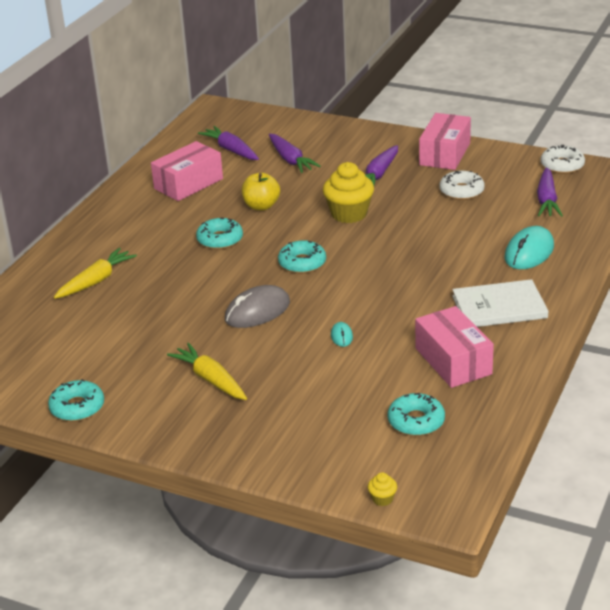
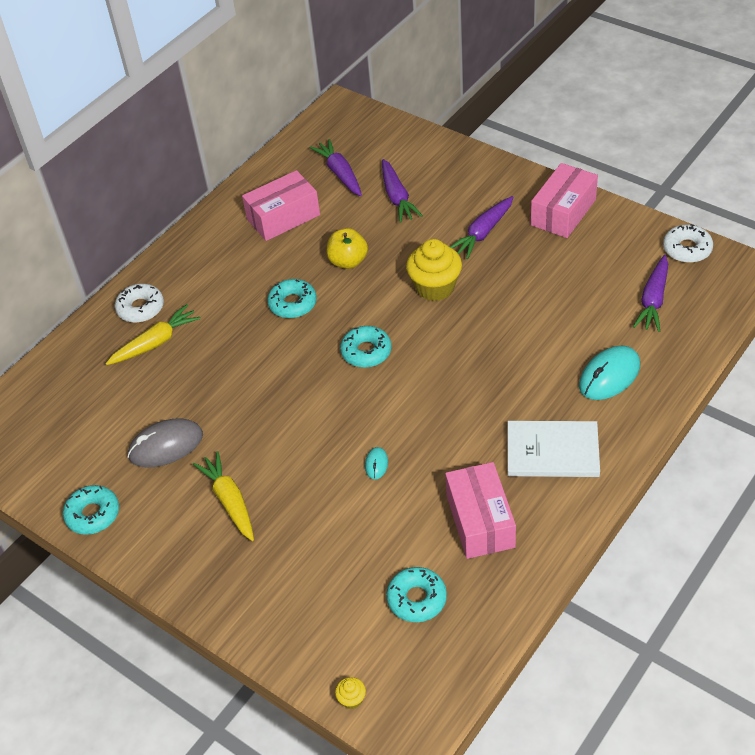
camera: 15 degrees right, 15 degrees up
grey mouse [225,285,290,328] -> grey mouse moved to [127,418,203,467]
white donut [440,171,485,200] -> white donut moved to [115,284,164,323]

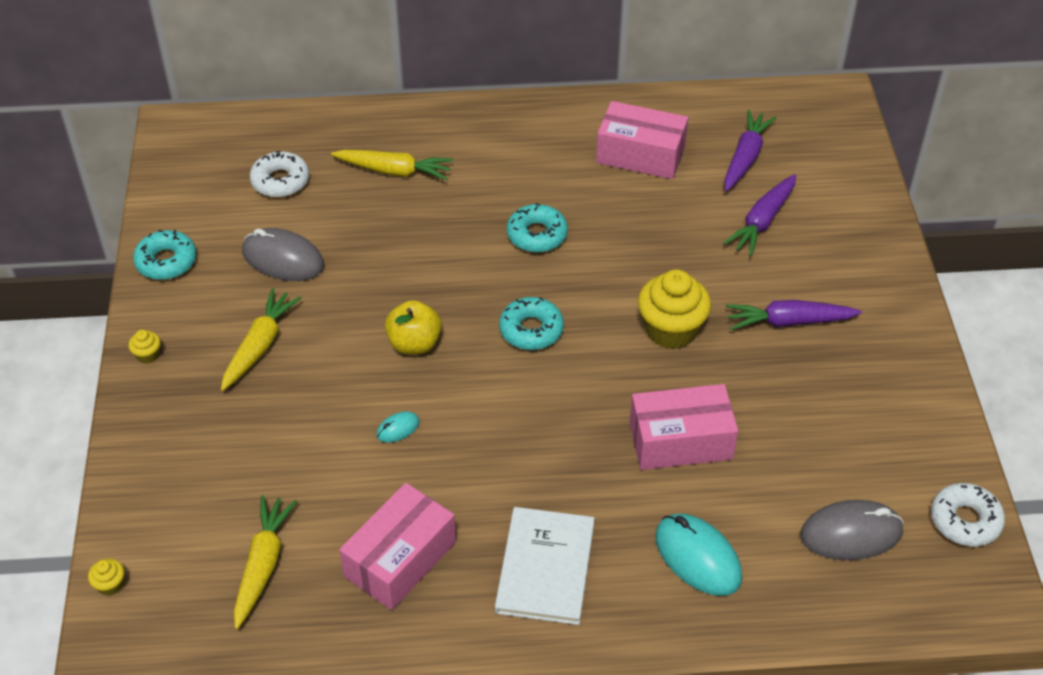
camera: 45 degrees right, 0 degrees up
white donut [115,284,164,323] -> white donut moved to [250,151,309,198]
yellow apple [327,228,368,269] -> yellow apple moved to [385,300,442,355]
turquoise donut [386,567,447,622] -> yellow carrot [234,495,297,629]
white book [508,421,600,477] -> white book turned 45 degrees clockwise [495,507,594,625]
pink box [531,163,598,238] -> pink box moved to [630,384,738,470]
turquoise mouse [579,346,640,400] -> turquoise mouse turned 45 degrees clockwise [655,514,742,596]
purple carrot [633,255,668,332] -> grey mouse [800,500,904,560]
none -> yellow cupcake [128,330,161,364]

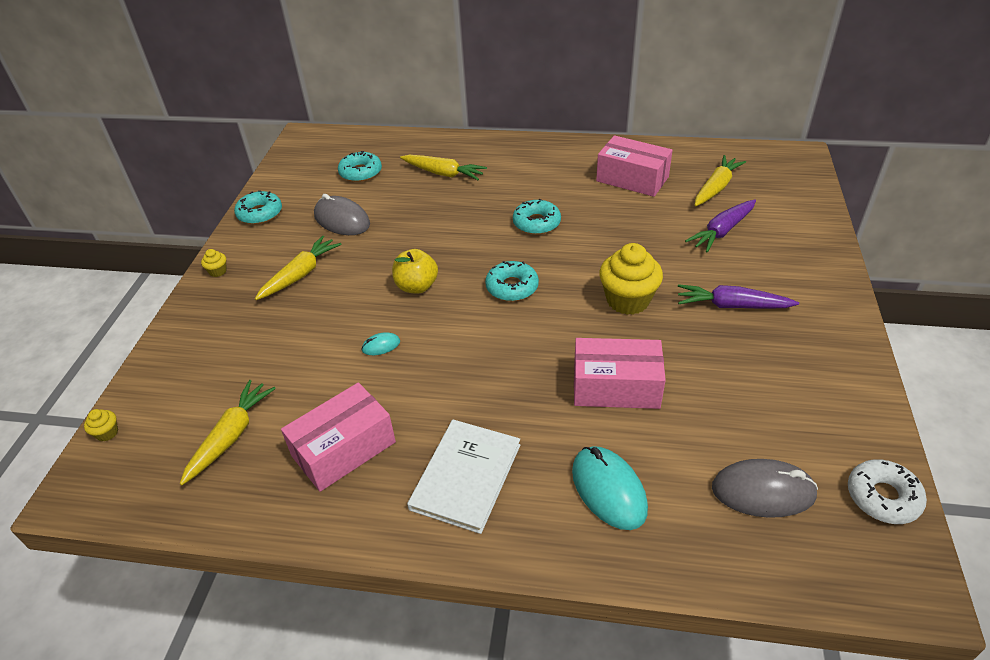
camera: 15 degrees right, 5 degrees down
white donut [250,151,309,198] -> turquoise donut [338,151,382,182]
purple carrot [724,110,777,191] -> yellow carrot [695,155,746,206]

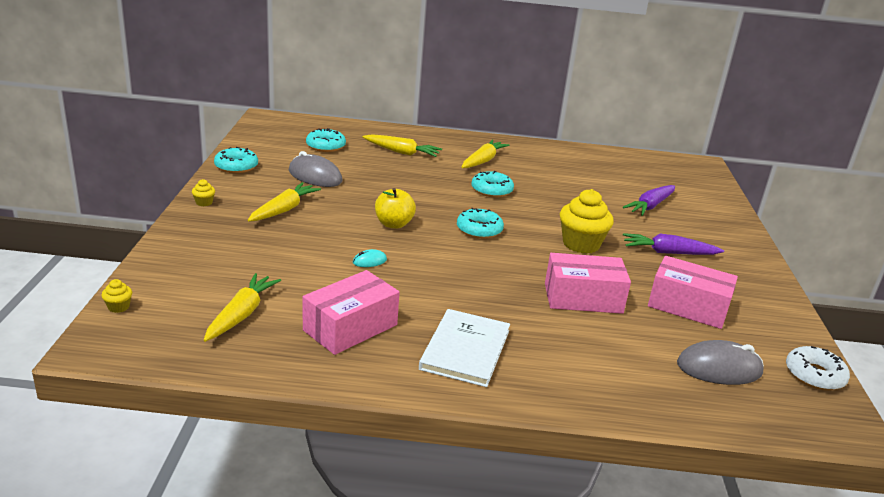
camera: 10 degrees left, 15 degrees down
turquoise mouse [572,446,648,530] -> none
pink box [596,135,673,197] -> pink box moved to [648,256,738,329]
yellow carrot [695,155,746,206] -> yellow carrot moved to [462,140,509,168]

